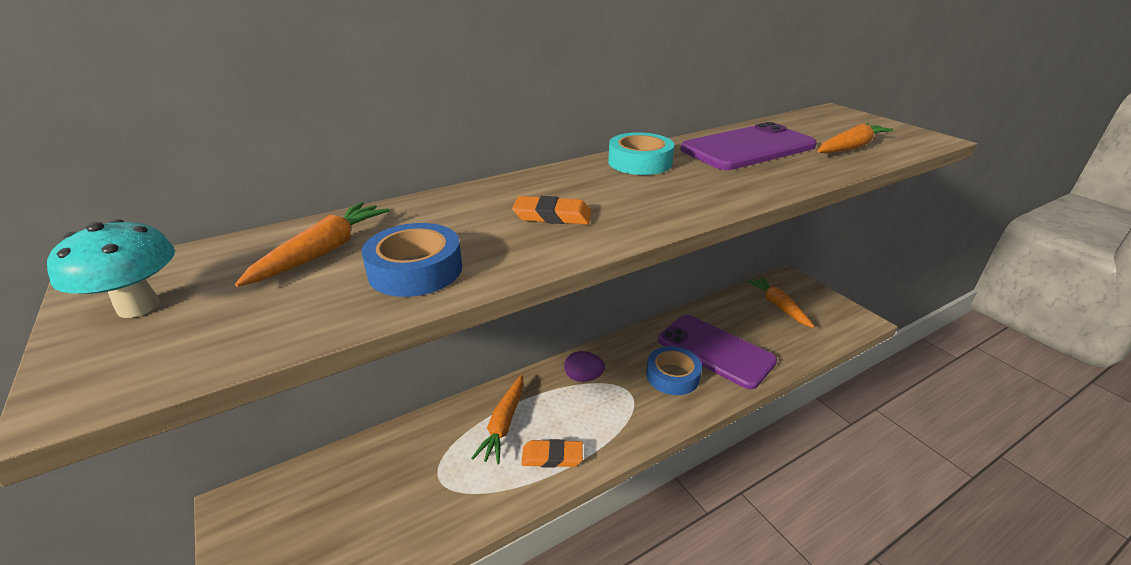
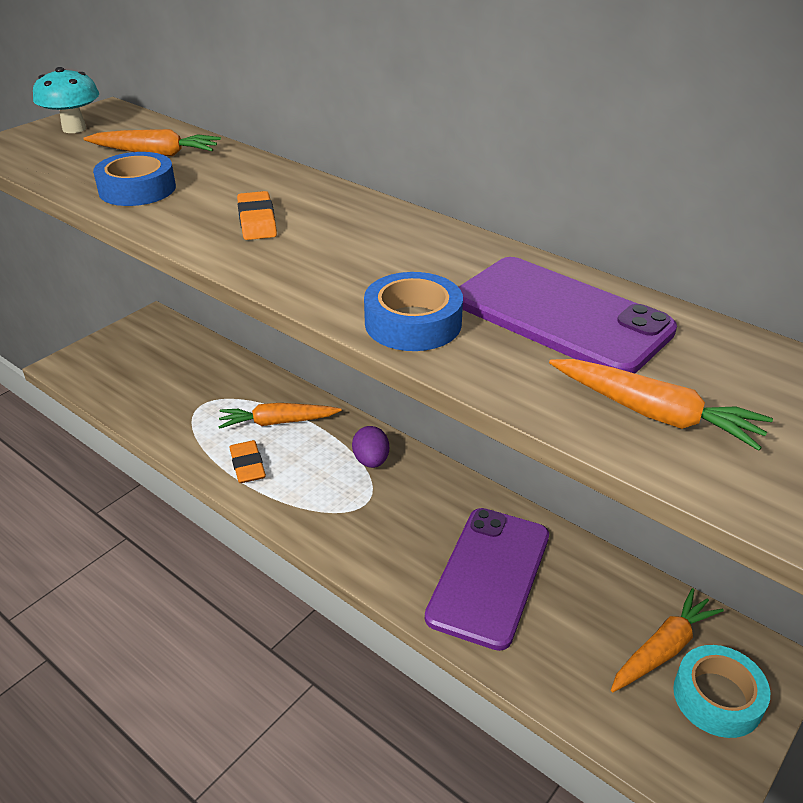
camera: 70 degrees right, 5 degrees up
turquoise tape [608,132,674,175] -> turquoise tape moved to [673,645,770,738]
blue tape [646,346,702,395] -> blue tape moved to [364,272,463,351]

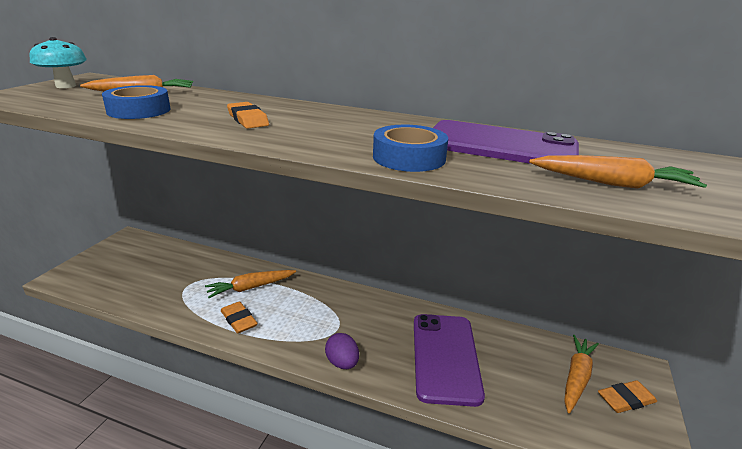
camera: 20 degrees left, 10 degrees down
purple egg [352,426,389,468] -> purple egg moved to [325,333,359,369]
turquoise tape [673,645,770,738] -> orange eraser [598,380,657,413]

